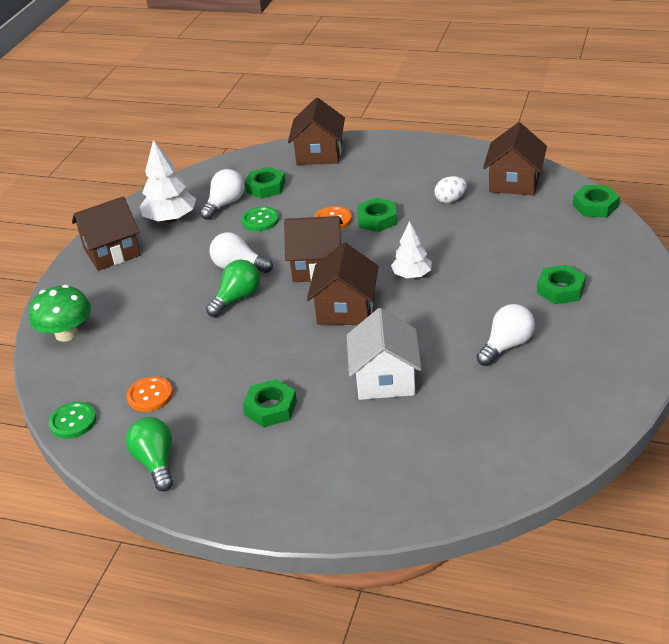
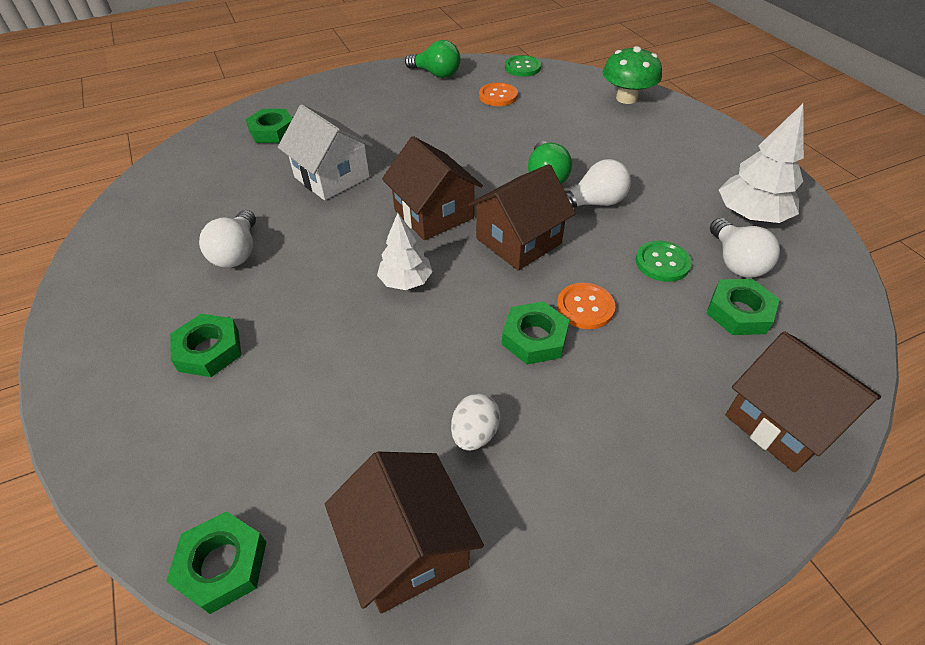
camera: 135 degrees right, 10 degrees up
brown house [72,197,141,271] -> none
green nut [243,379,297,427] -> green nut moved to [246,109,293,143]

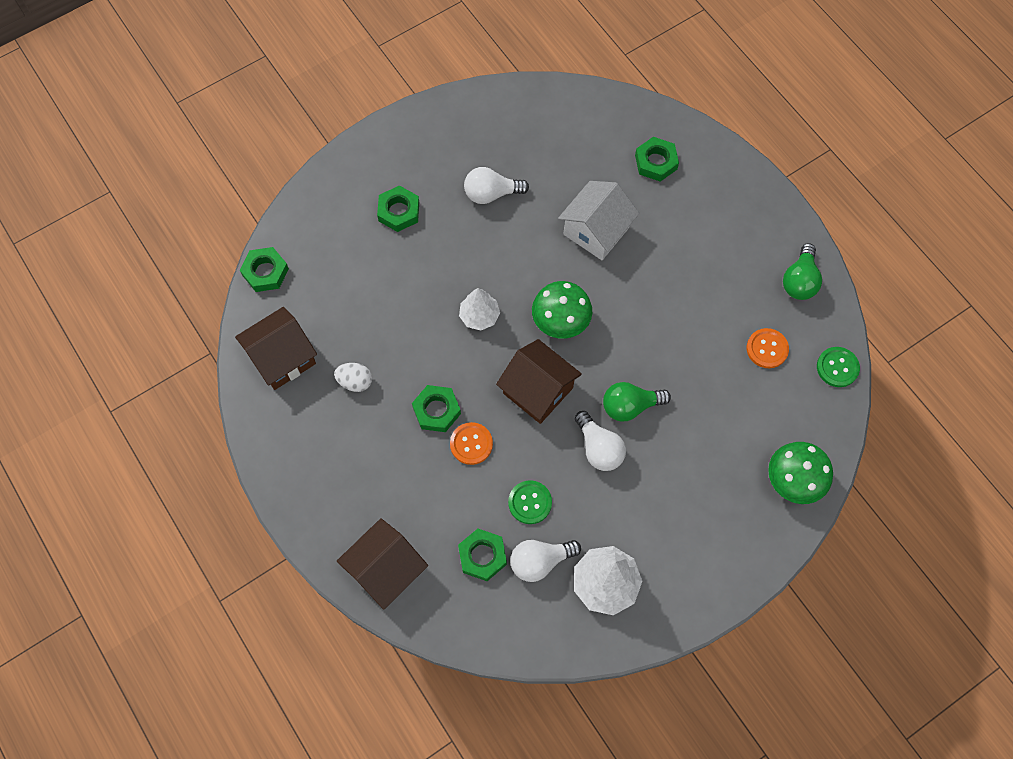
camera: 80 degrees right, 20 degrees up
brown house [382,136,483,240] -> green mushroom [532,281,592,339]

